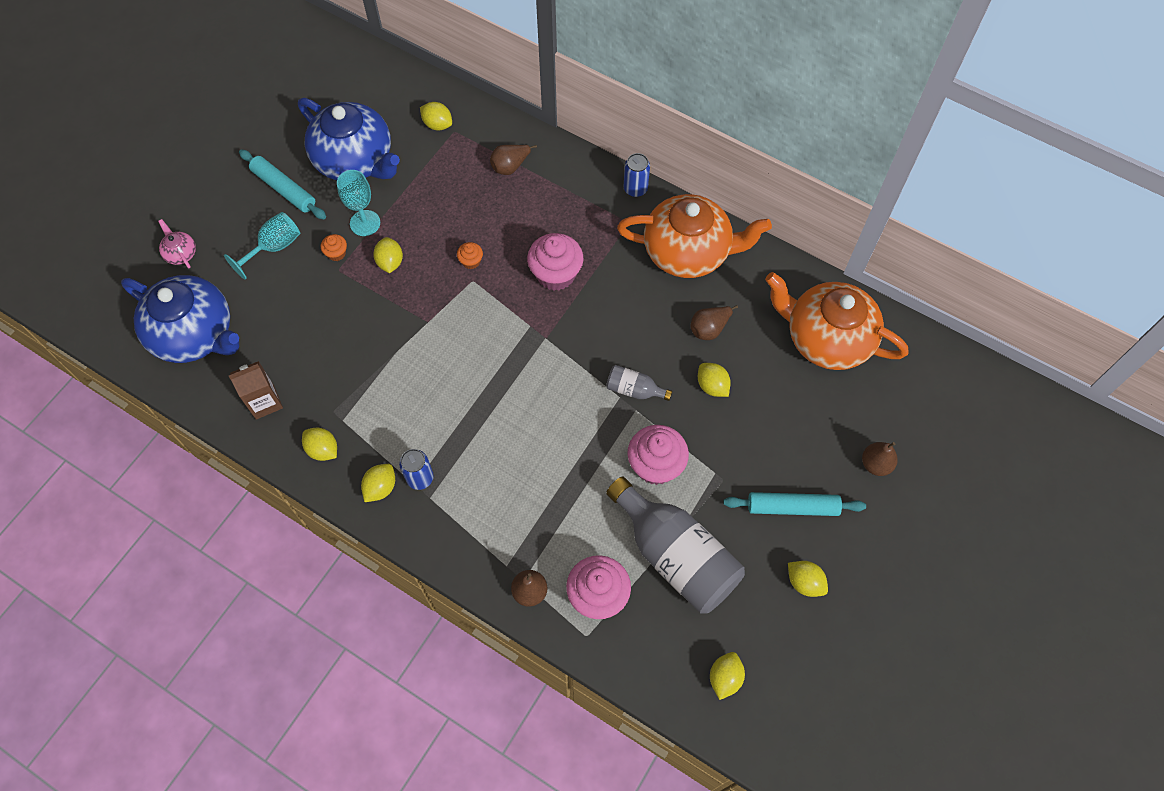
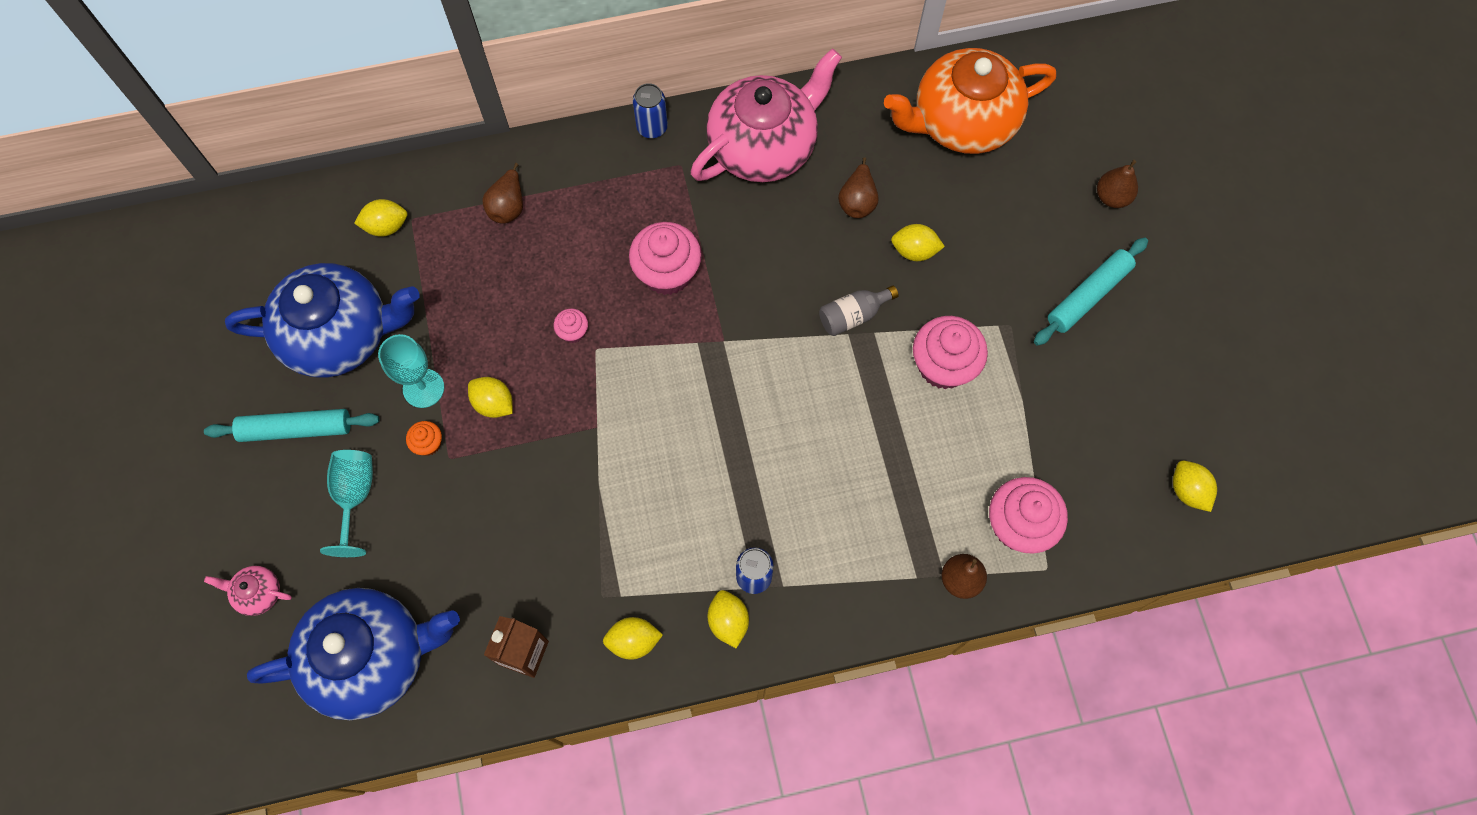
camera: 45 degrees left, 5 degrees up
orange cupcake [457,242,483,269] -> pink cupcake [554,308,588,343]
grey bottle [606,476,745,613] -> none
orange teapot [617,194,772,278] -> pink teapot [691,49,842,182]
yellow lemon [788,561,828,597] -> none

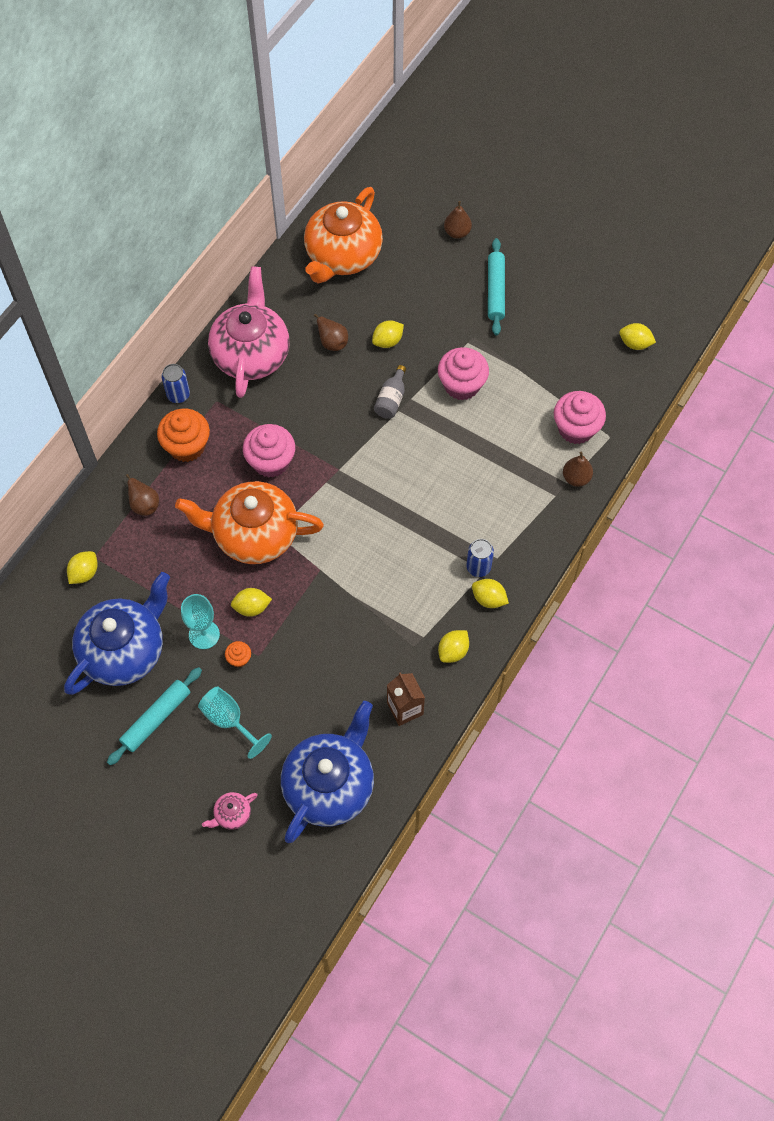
camera: 45 degrees left, 5 degrees down
pink cupcake [554,308,588,343] -> orange teapot [175,481,324,564]
none -> orange cupcake [157,409,210,462]

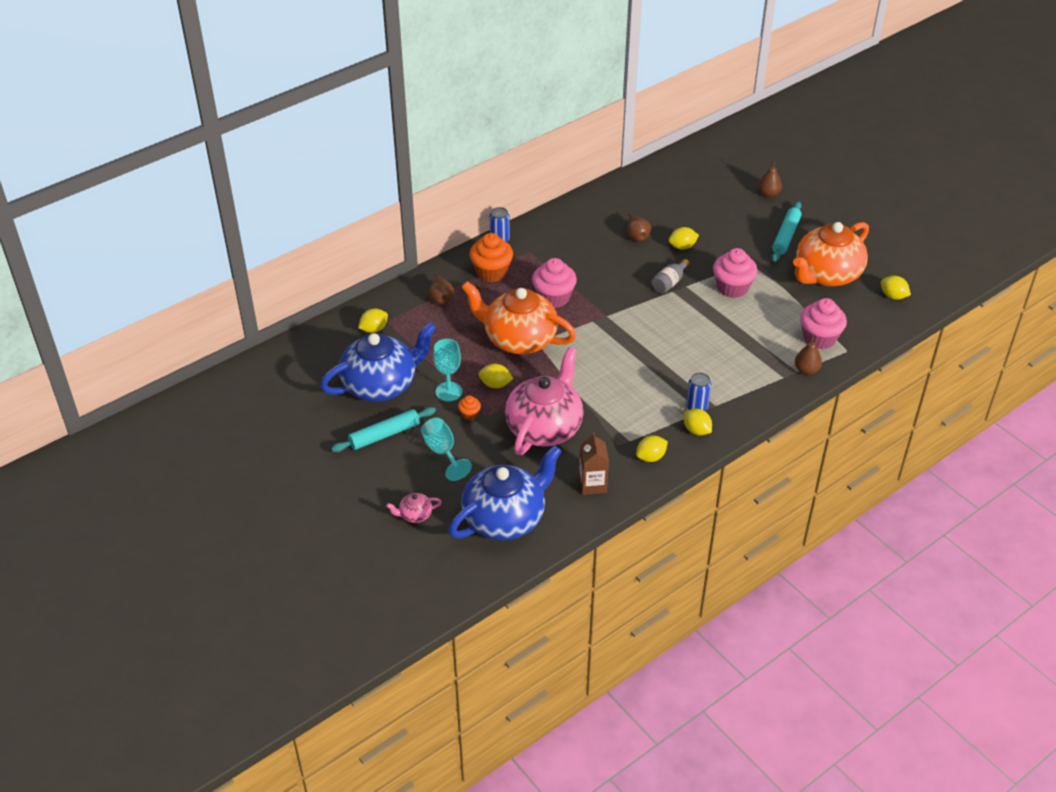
camera: 20 degrees right, 20 degrees down
pink teapot [208,266,290,398] -> pink teapot moved to [505,347,584,455]
orange teapot [304,187,383,283] -> orange teapot moved to [793,222,869,286]

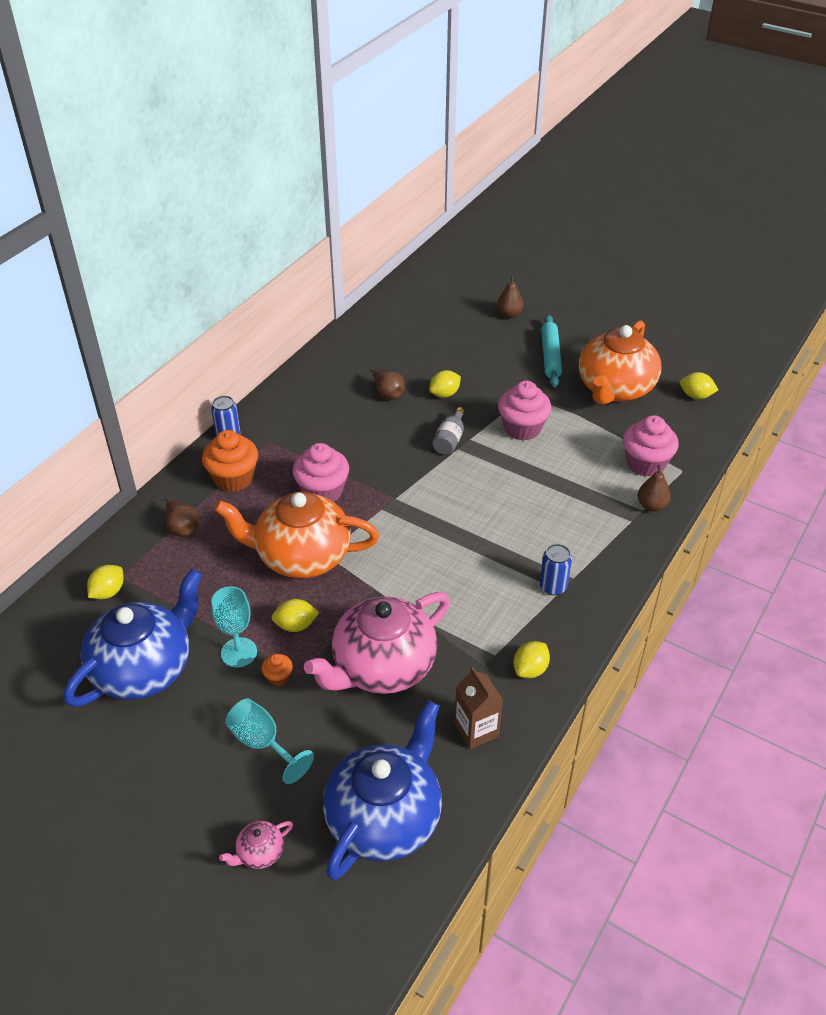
camera: 20 degrees left, 0 degrees up
turquoise rolling pin [331,407,436,452] -> none
pink teapot [505,347,584,455] -> pink teapot turned 135 degrees counterclockwise [304,592,450,694]
yellow lemon [684,408,712,435] -> none

